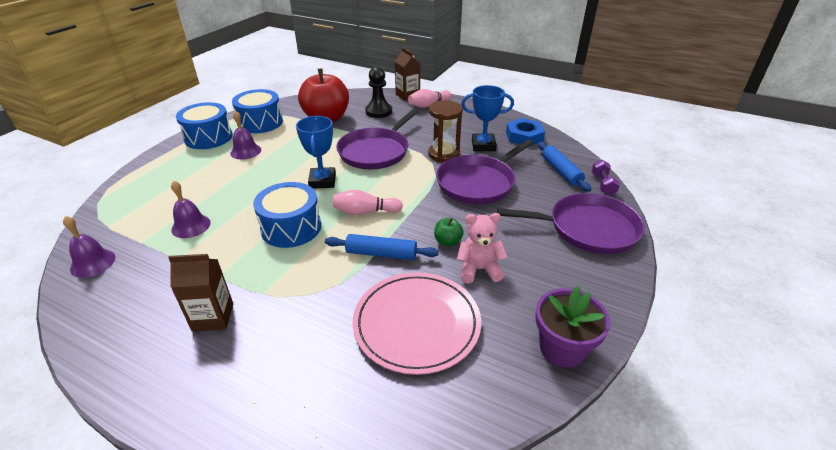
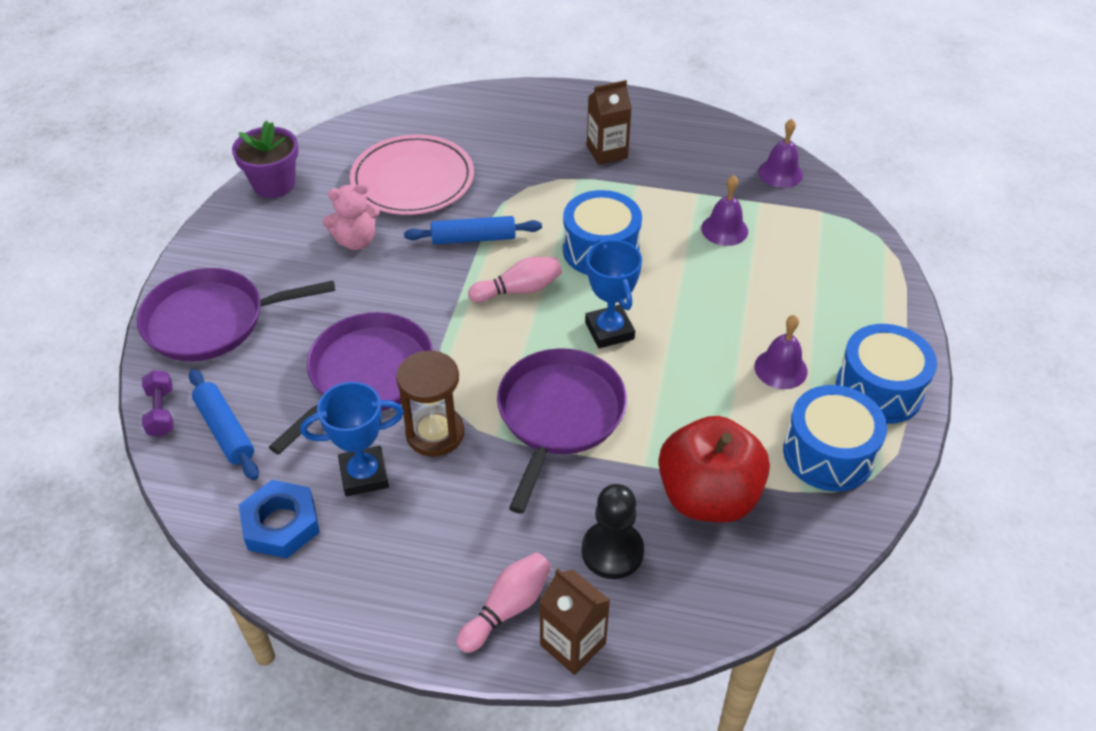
camera: 165 degrees right, 10 degrees up
green apple [434,218,464,246] -> none

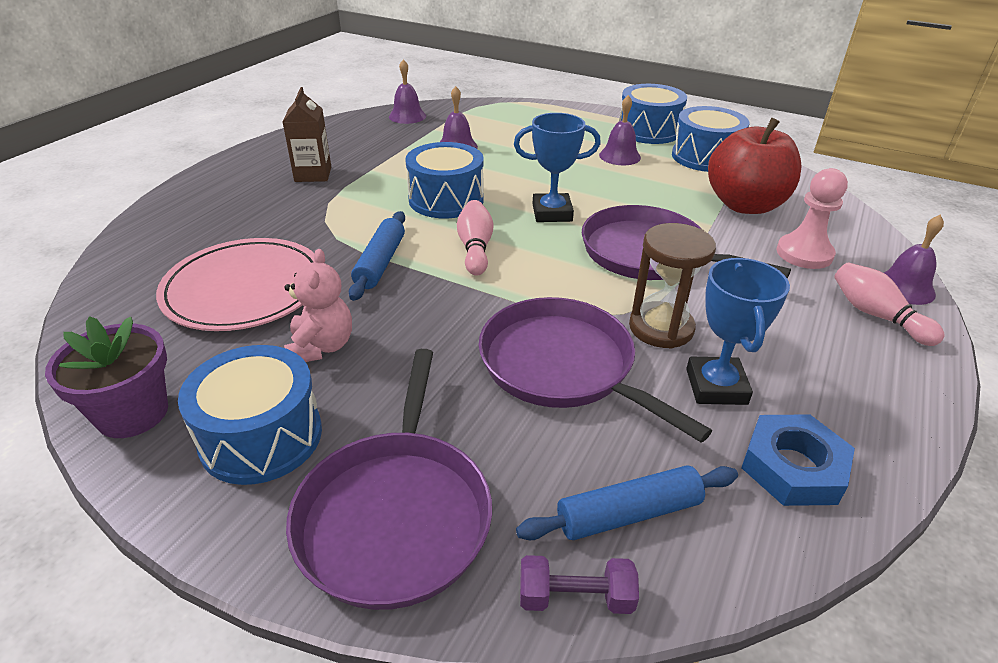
camera: 75 degrees left, 10 degrees down
brown carton [539,568,610,675] -> purple bell [884,214,944,305]
black pawn [582,484,644,579] -> pink pawn [777,168,848,269]
none -> blue drum [178,345,322,485]

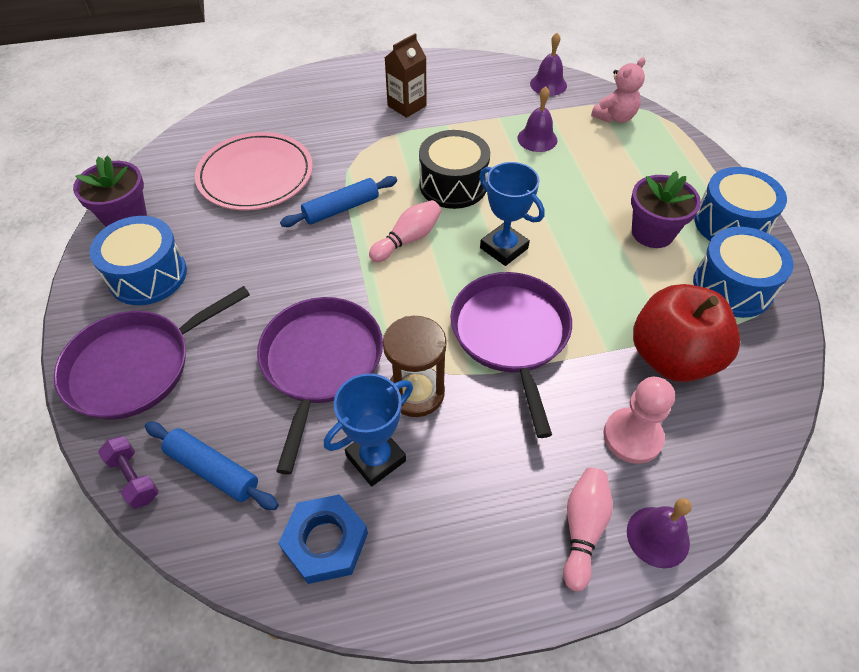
camera: 50 degrees right, 15 degrees up
pink teddy bear [284,249,352,362] -> pink teddy bear moved to [591,57,645,123]
blue drum [405,142,484,219] -> black drum [419,130,490,209]
purple bell [599,95,641,165] -> purple flower pot [631,171,701,248]

